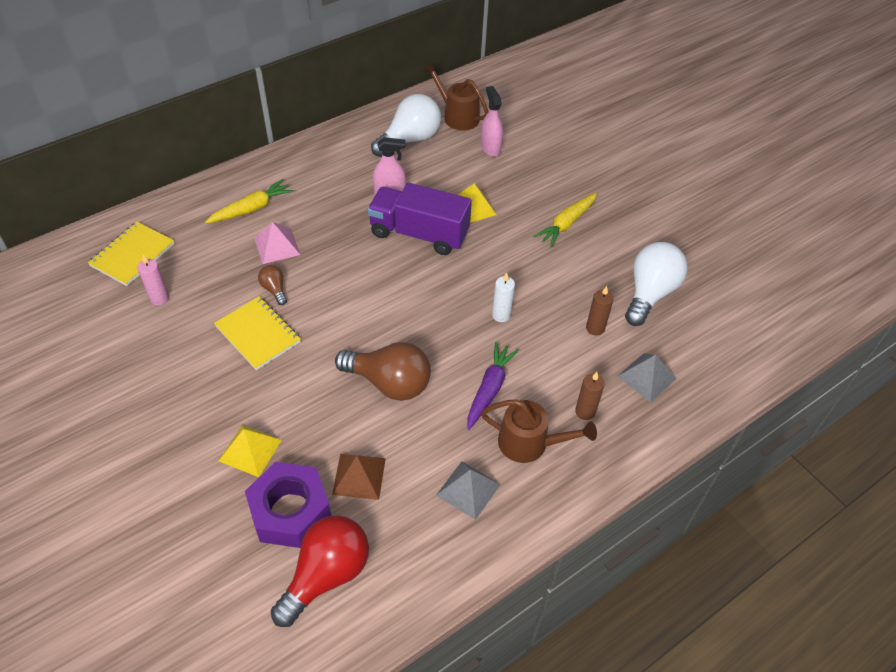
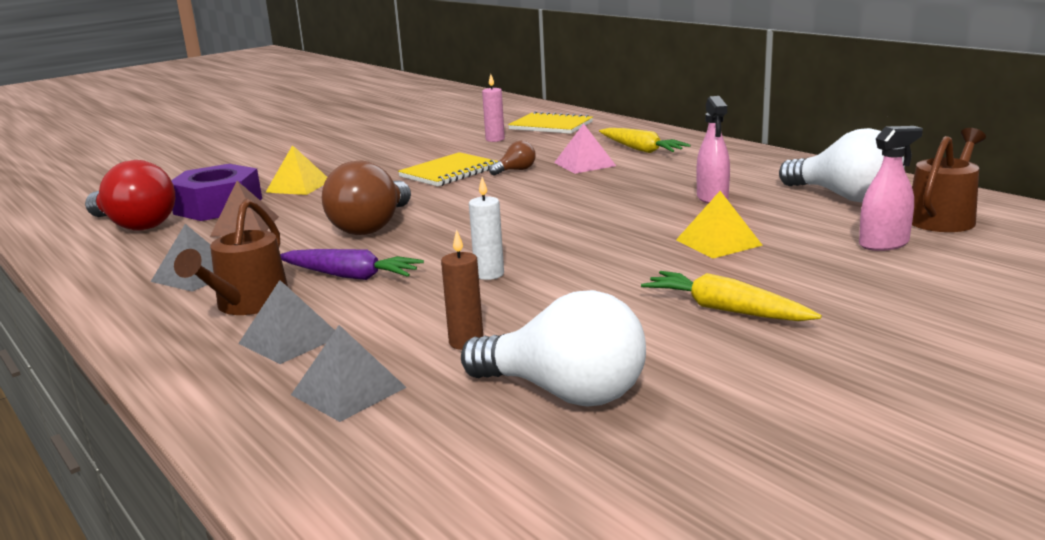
camera: 90 degrees right, 30 degrees down
purple truck [368,183,472,255] -> none
brown candle [575,372,605,420] -> grey pyramid [238,280,335,364]

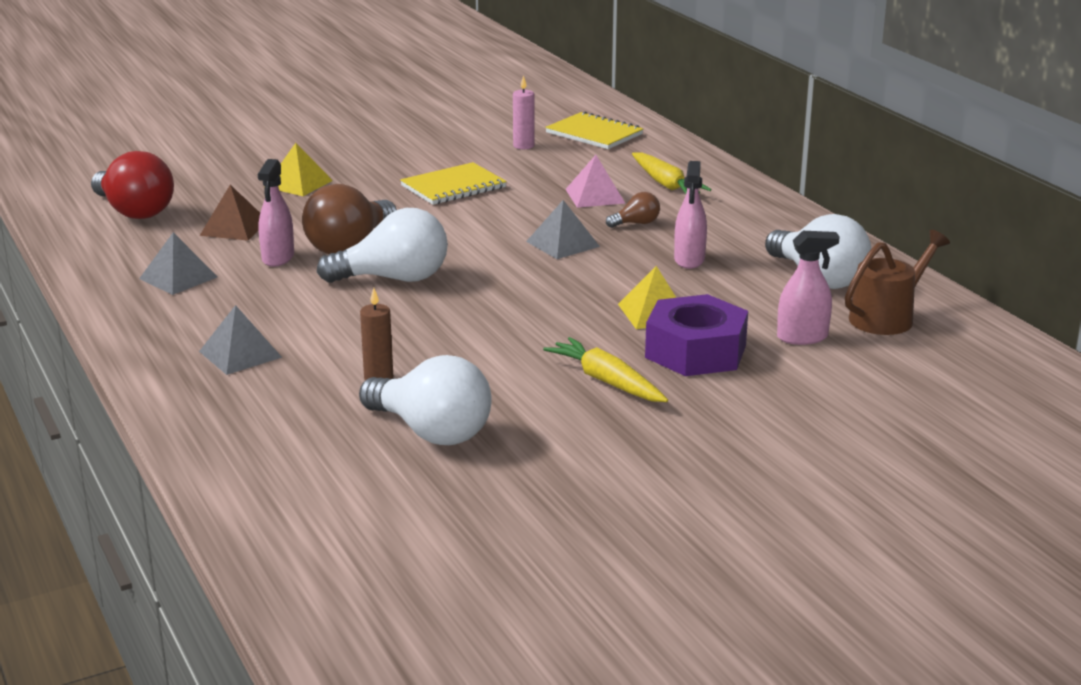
camera: 10 degrees right, 5 degrees up
purple nut [171,164,262,221] -> purple nut moved to [645,294,748,376]
brown watering can [174,199,288,315] -> none
purple carrot [280,249,424,280] -> none
grey pyramid [291,325,407,422] -> grey pyramid moved to [526,200,600,259]
white candle [469,177,504,280] -> none
brown light bulb [489,141,536,175] -> brown light bulb moved to [606,192,660,228]
none -> pink spray bottle [258,159,294,267]
none -> white light bulb [317,208,448,283]

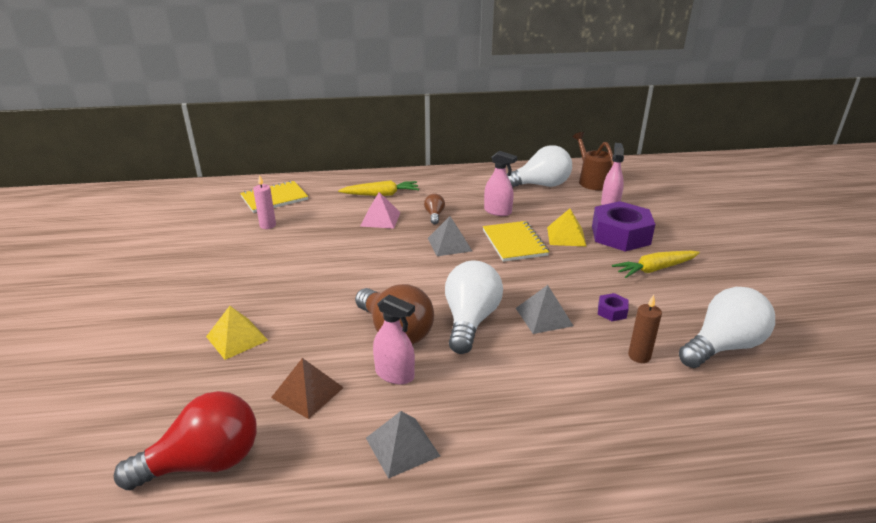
camera: 70 degrees left, 5 degrees up
grey pyramid [199,305,282,375] -> grey pyramid moved to [516,285,573,334]
yellow notebook [400,162,507,205] -> yellow notebook moved to [483,221,549,262]
none -> purple nut [598,293,629,321]

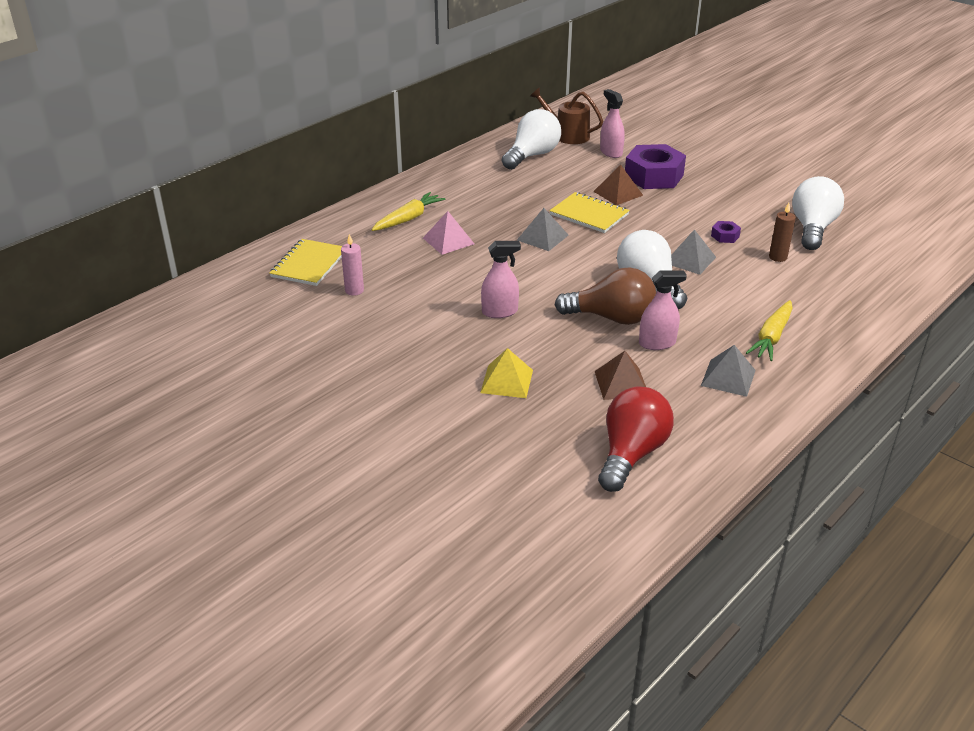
camera: 40 degrees left, 5 degrees up
brown light bulb [424,193,445,224] -> none
pink spray bottle [484,151,517,216] -> pink spray bottle moved to [481,241,521,318]
yellow pyramid [547,209,587,247] -> brown pyramid [593,165,643,205]
yellow carrot [612,251,700,278] -> yellow carrot moved to [746,300,793,361]

